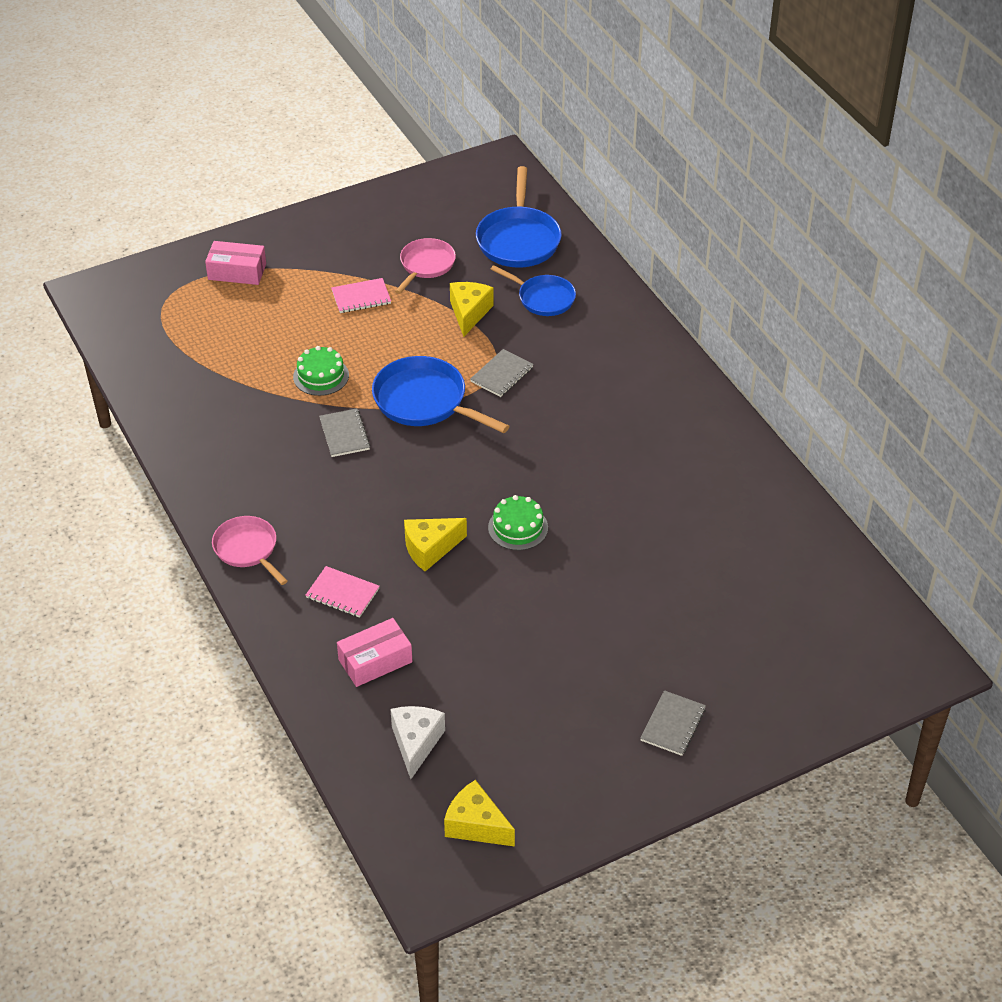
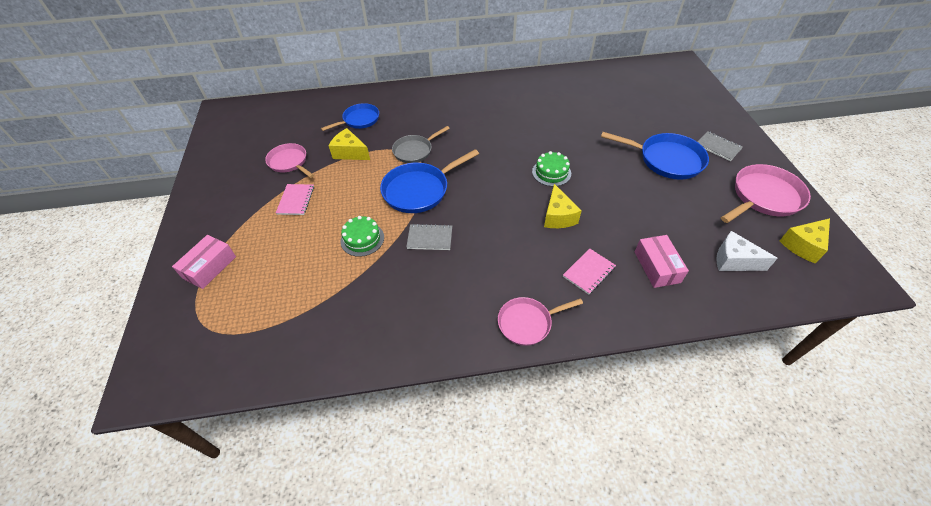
camera: 70 degrees left, 5 degrees up
grey notebook [470,349,534,397] -> grey pan [392,126,450,163]
blue pan [476,166,562,268] -> blue pan moved to [601,132,709,180]
none -> pink pan [721,164,811,223]

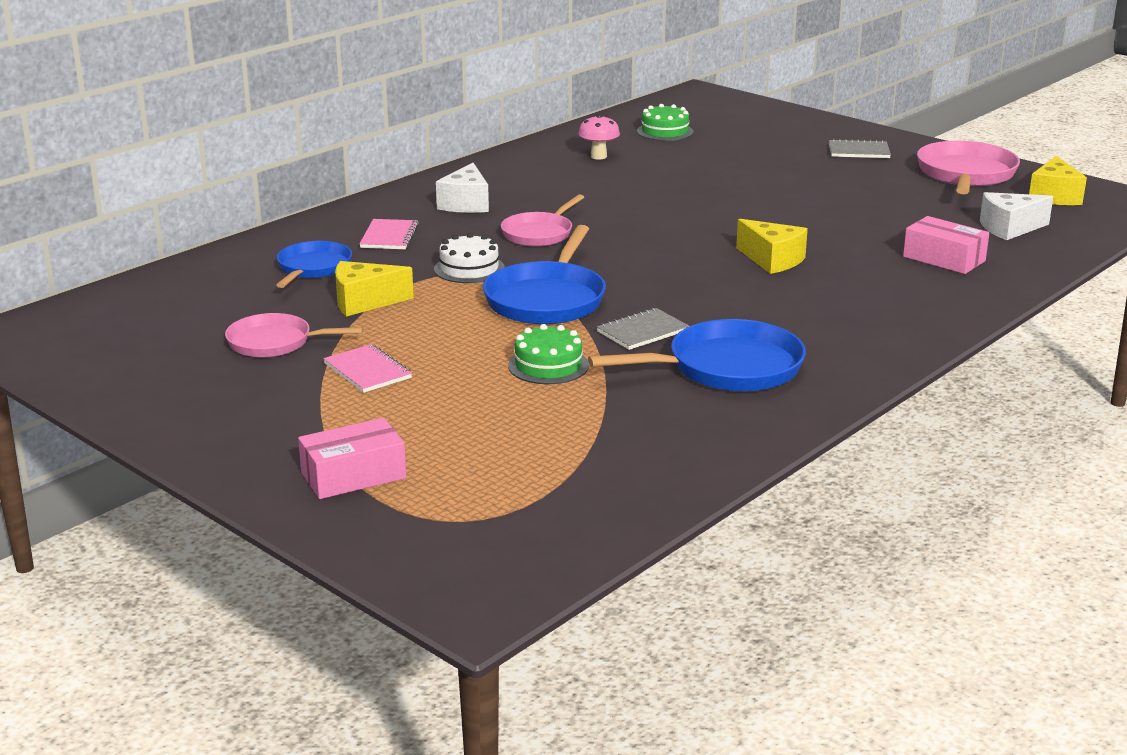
camera: 40 degrees left, 25 degrees down
pink box [172,235,236,289] -> pink box turned 75 degrees clockwise [298,418,406,499]
grey pan [392,126,450,163] -> white cake [434,233,505,283]
pink pan [498,297,583,346] -> pink pan moved to [501,194,584,247]
green cake [532,151,571,187] -> green cake moved to [637,104,693,141]
pink notebook [563,248,616,295] -> pink notebook moved to [359,219,419,249]
blue pan [601,132,709,180] -> blue pan moved to [588,319,806,392]
none -> white cheese [436,163,489,213]
none -> pink mushroom [578,114,620,160]

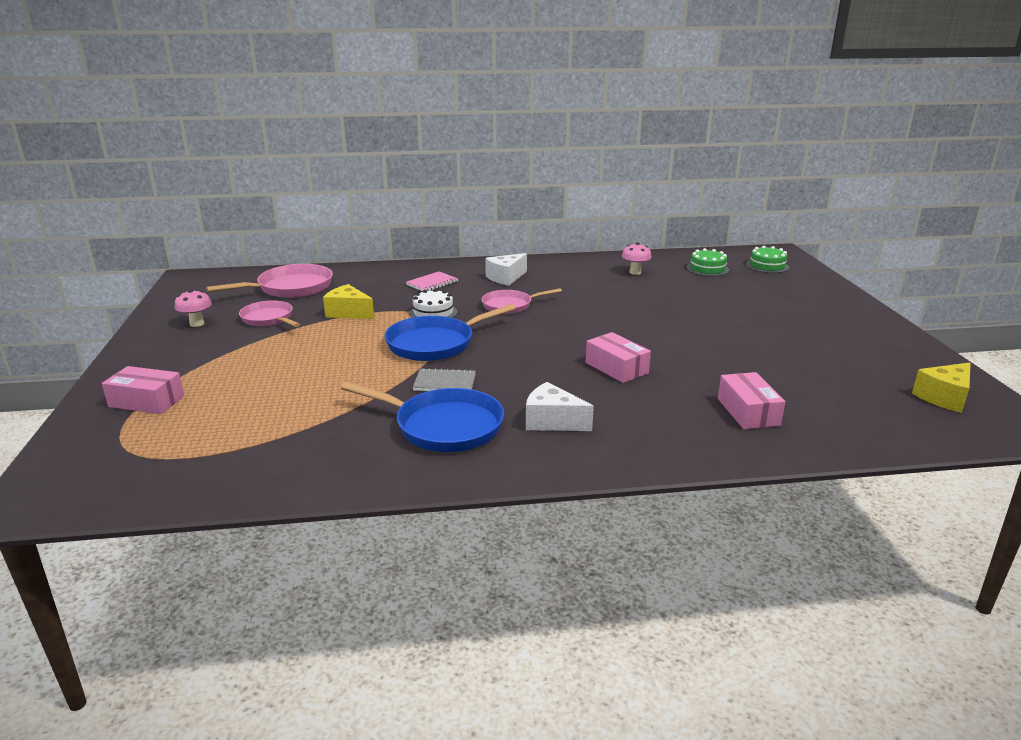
camera: 40 degrees right, 0 degrees up
blue pan [276,241,352,288] -> none
pink notebook [323,344,412,393] -> none
green cake [508,324,589,384] -> green cake moved to [746,246,789,273]
yellow cheese [736,219,808,274] -> pink box [586,332,651,383]
grey notebook [829,139,891,158] -> none
pink pan [917,141,1020,194] -> pink pan moved to [206,264,333,298]
white cheese [980,192,1053,240] -> white cheese moved to [526,382,594,431]
none -> pink mushroom [174,289,212,327]

